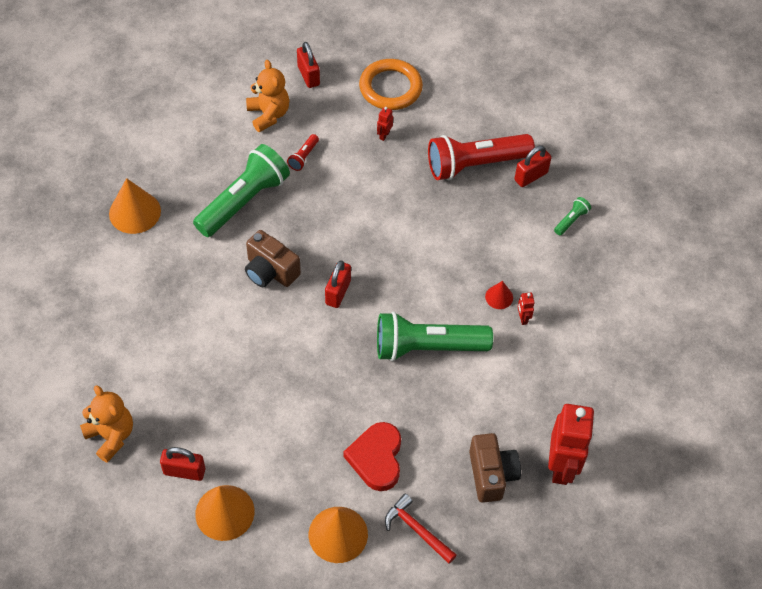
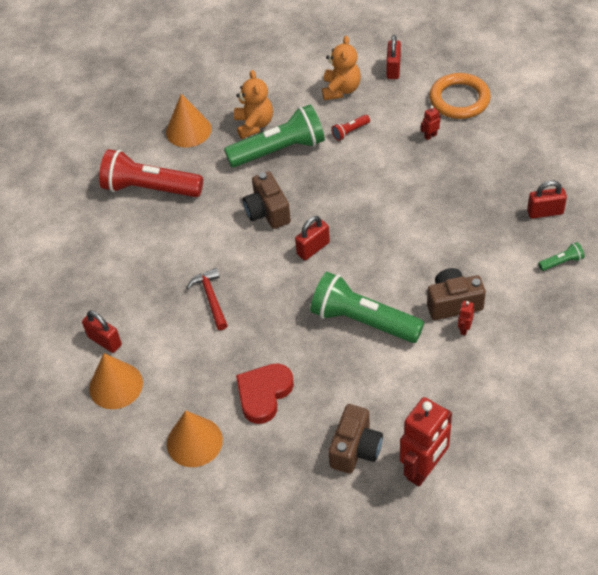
camera: 35 degrees right, 5 degrees down
orange teddy bear [80,385,133,463] -> orange teddy bear moved to [234,70,273,139]
red hammer [385,494,457,564] -> red hammer moved to [187,268,228,330]
red flashlight [428,134,535,180] -> red flashlight moved to [99,149,203,197]
red cone [485,281,513,309] -> brown camera [427,268,486,320]

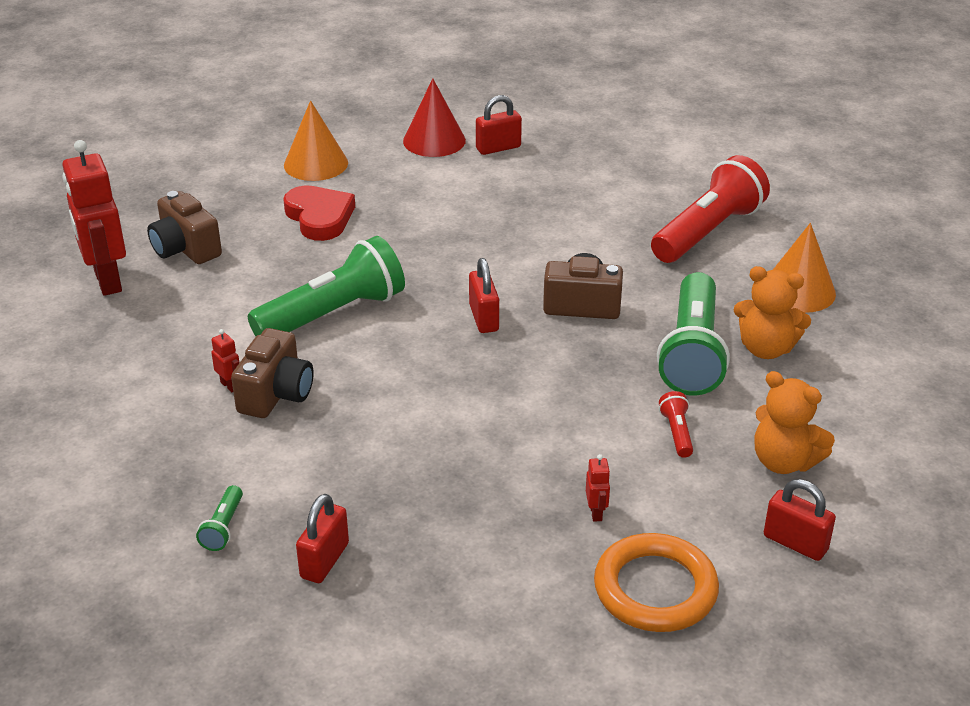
camera: 115 degrees right, 15 degrees down
orange cone [89,353,143,409] -> red cone [403,78,466,157]
red hammer [187,268,228,330] -> none

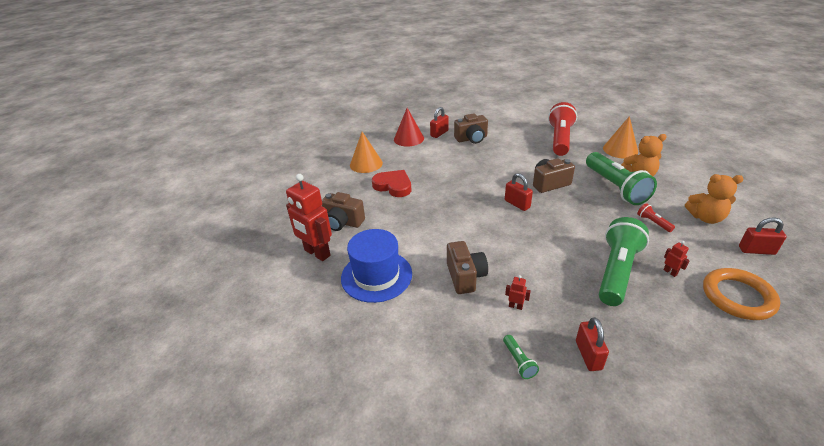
camera: 25 degrees left, 0 degrees up
red robot [211,329,239,392] -> red robot moved to [505,275,531,310]
green flashlight [248,236,405,336] -> green flashlight moved to [599,217,649,306]
none -> blue hat [341,229,412,303]
none -> brown camera [454,113,488,144]

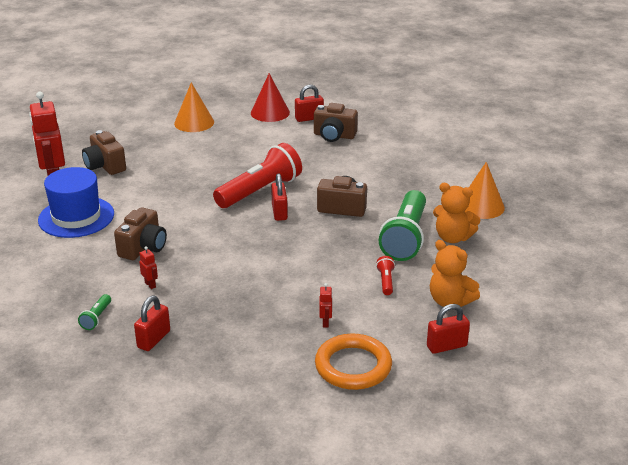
camera: 30 degrees right, 5 degrees down
red heart [372,170,411,197] -> none
red flashlight [548,102,577,156] -> red flashlight moved to [213,143,302,208]
green flashlight [599,217,649,306] -> none
red padlock [739,217,787,255] -> red padlock turned 60 degrees counterclockwise [427,304,470,354]

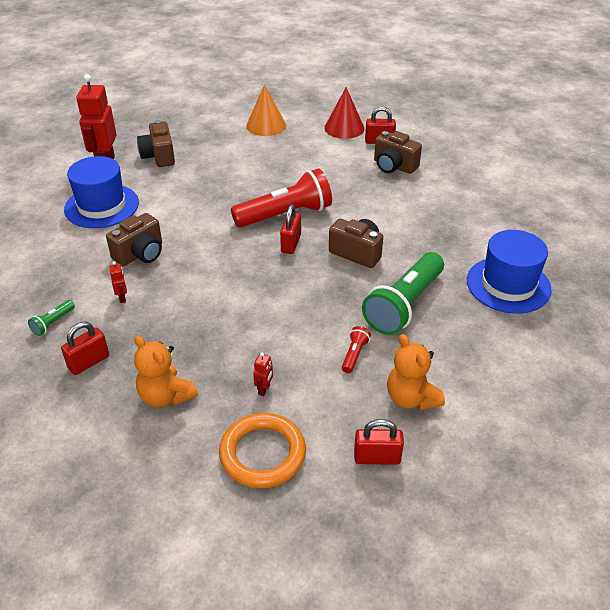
camera: 20 degrees right, 10 degrees up
orange teddy bear [433,183,480,243] -> orange teddy bear moved to [134,336,198,407]
orange cone [464,162,505,219] -> blue hat [467,230,552,314]

